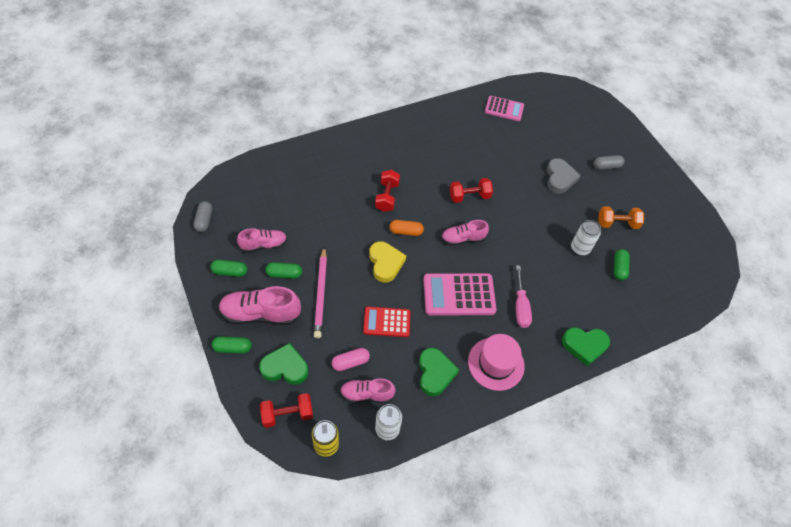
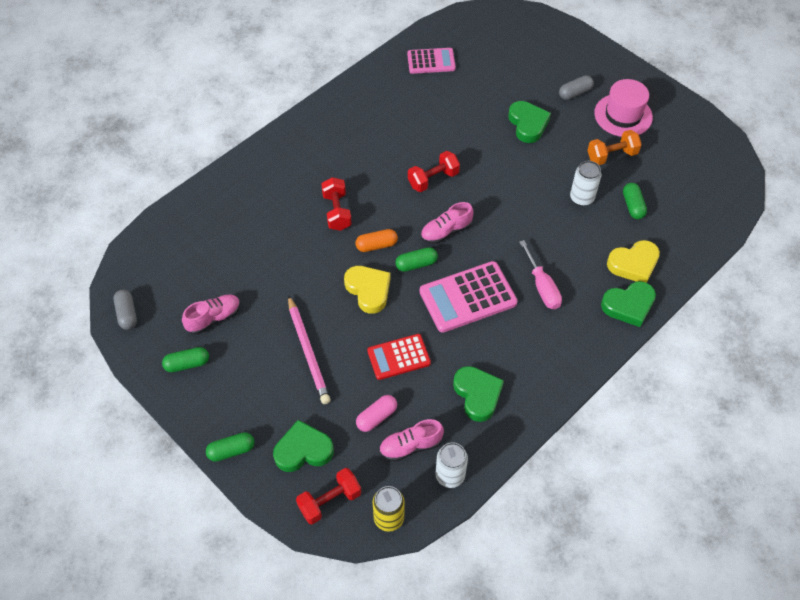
camera: 15 degrees left, 0 degrees up
pink shoe [219,286,301,325] -> none
green capsule [265,262,302,279] -> green capsule moved to [395,247,438,272]
pink hat [468,334,525,391] -> pink hat moved to [594,79,653,137]
grey heart [547,158,581,194] -> green heart [508,101,551,143]
none -> yellow heart [607,240,660,283]

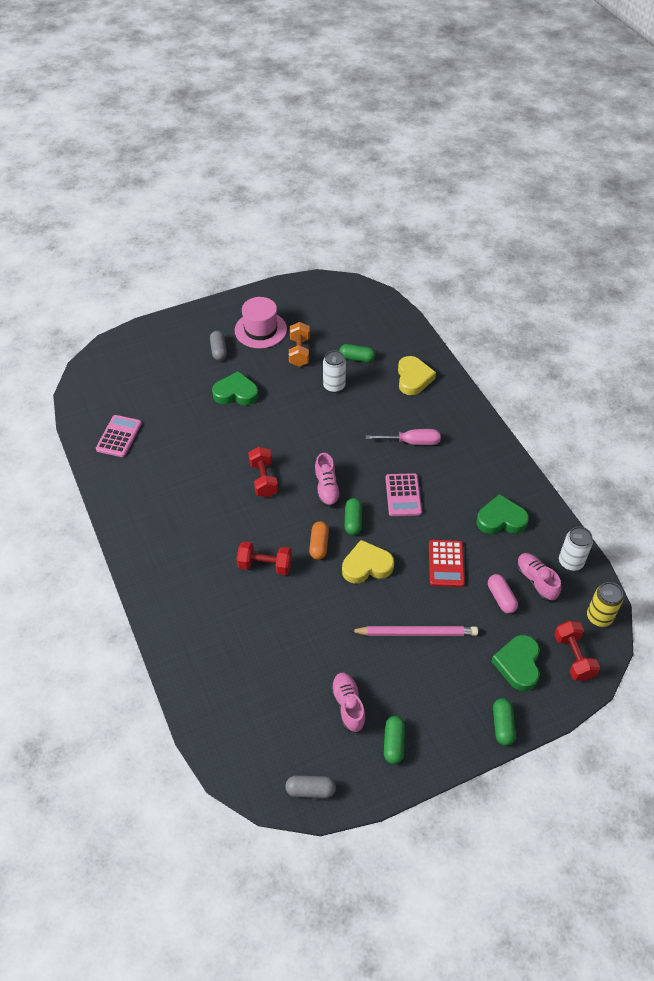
camera: 70 degrees left, 5 degrees down
pink shoe [379,419,444,462] -> pink shoe turned 150 degrees clockwise [516,553,561,601]
pink calculator [420,261,518,333] -> pink calculator [385,473,422,516], size x0.64
green heart [601,281,656,327] -> none

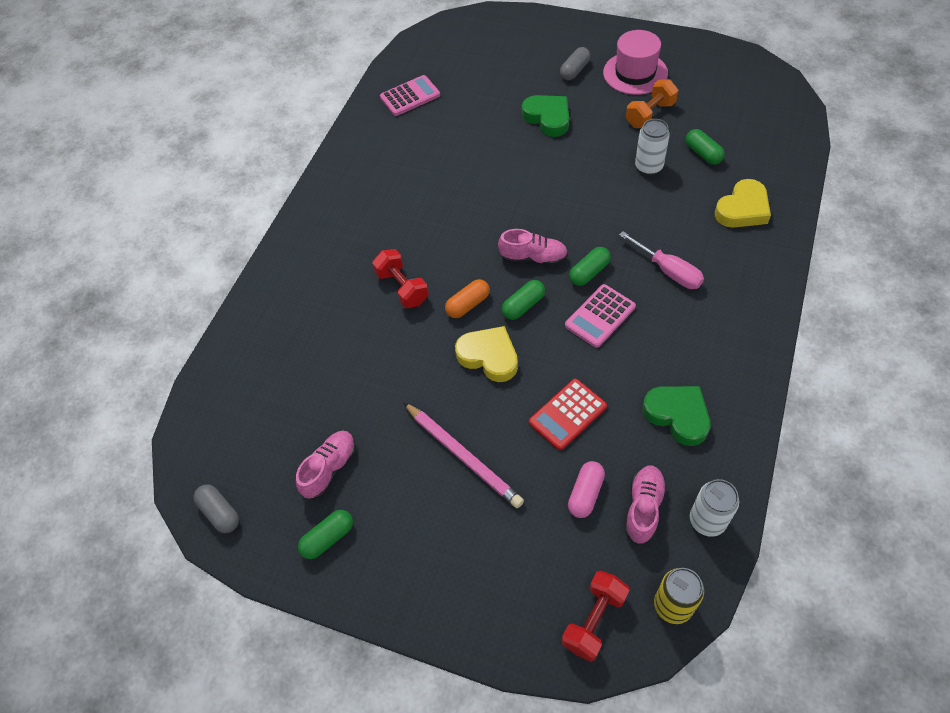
camera: 50 degrees right, 5 degrees up
red dumbbell [248,447,278,498] -> none
pink shoe [314,453,341,507] -> pink shoe turned 120 degrees counterclockwise [498,229,568,266]
green heart [491,635,540,691] -> none
green capsule [493,698,516,746] -> green capsule moved to [569,247,611,286]

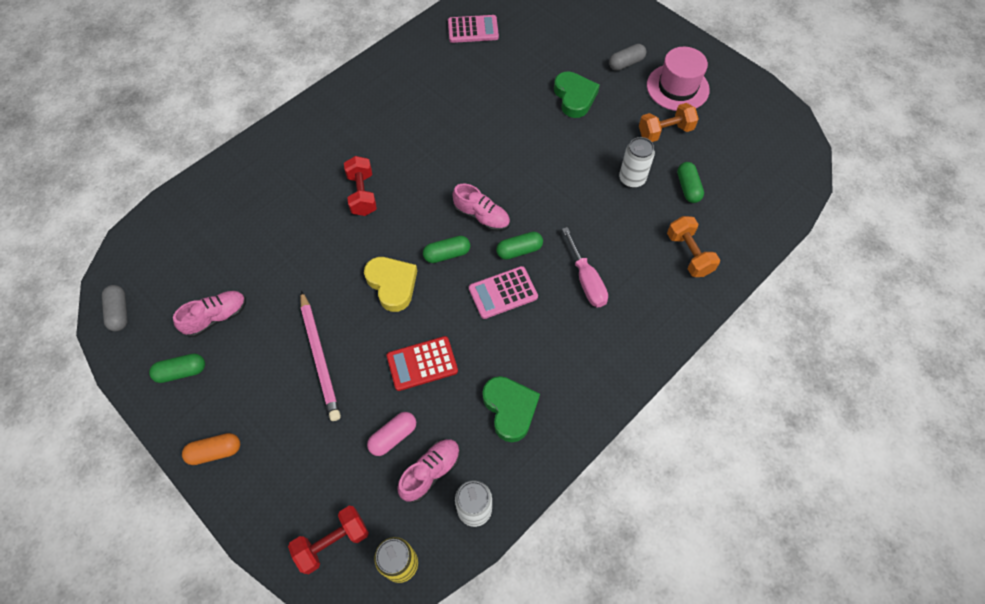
camera: 20 degrees right, 5 degrees up
orange capsule [445,279,490,318] -> orange capsule moved to [182,433,240,465]
yellow heart [715,179,771,228] -> orange dumbbell [667,216,720,277]

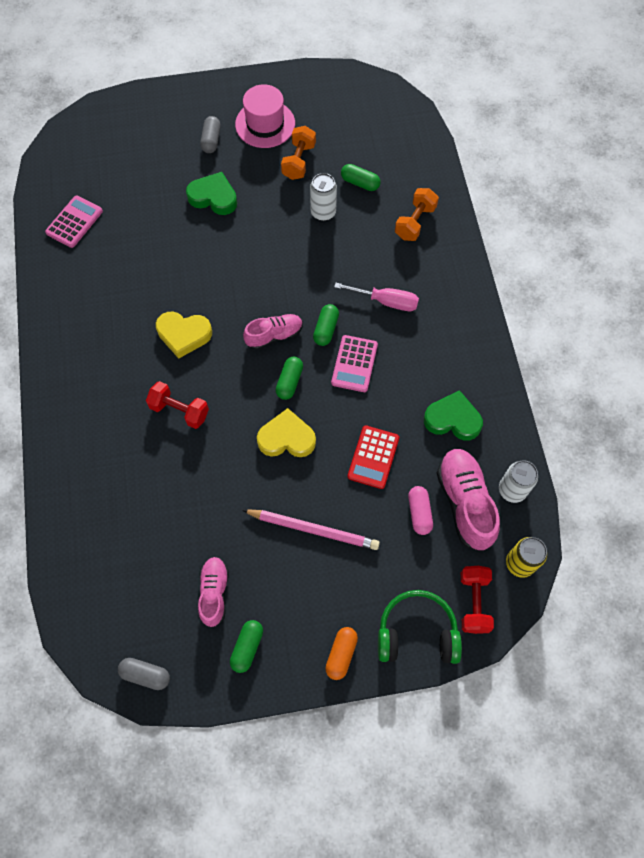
camera: 55 degrees left, 5 degrees up
pink shoe [397,439,460,503] -> pink shoe [437,449,500,551], size x1.59
orange dumbbell [667,216,720,277] -> orange dumbbell turned 75 degrees counterclockwise [395,188,439,241]
none -> yellow heart [156,311,212,359]
none -> green headphones [378,590,462,664]

